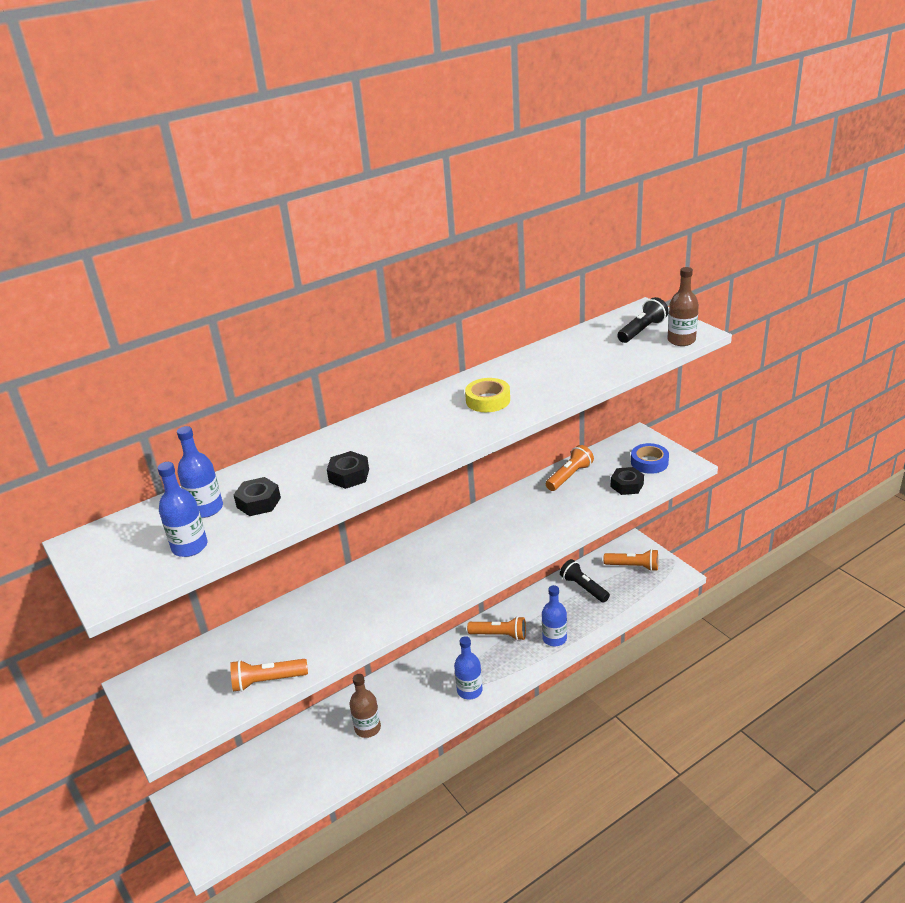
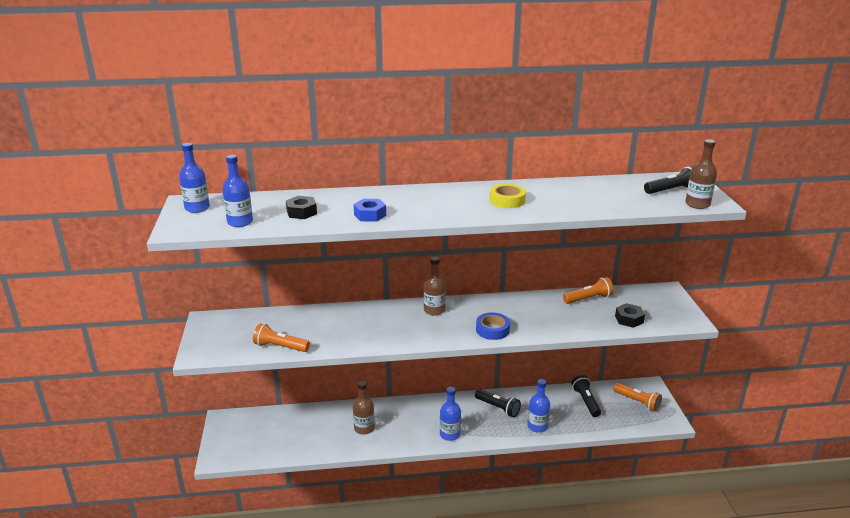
camera: 25 degrees right, 5 degrees down
blue bottle [177,426,223,518] -> blue bottle moved to [179,143,210,213]
black nut [327,451,369,489] -> blue nut [354,199,386,222]
orange flashlight [467,616,526,641] -> black flashlight [475,389,521,417]
blue tape [631,443,669,474] -> blue tape moved to [476,312,510,340]
none -> brown bottle [424,256,446,316]

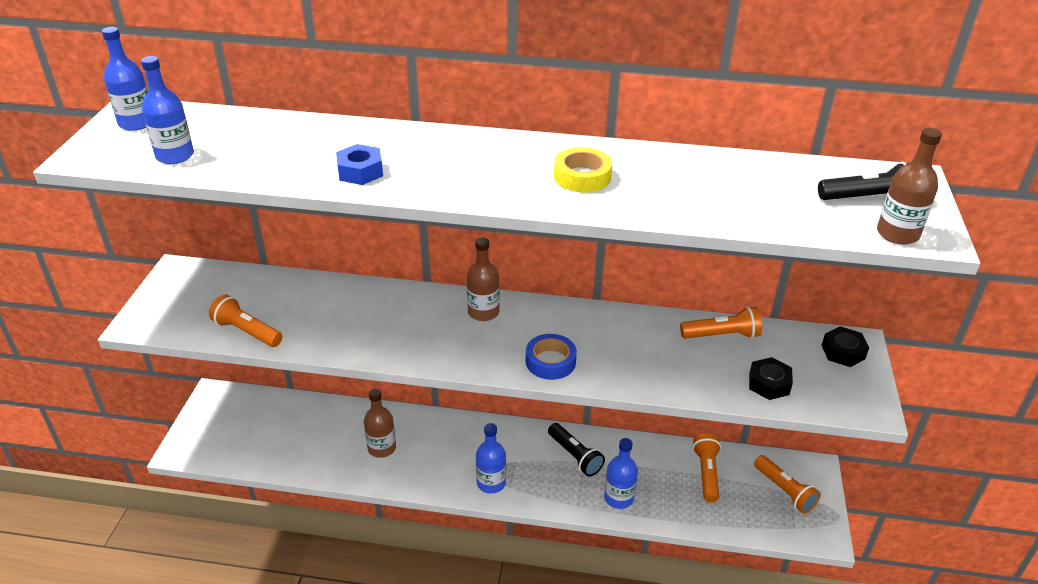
camera: 15 degrees right, 10 degrees up
black nut [286,196,317,219] -> black nut moved to [822,326,869,367]
black flashlight [571,375,601,417] -> orange flashlight [693,433,721,503]

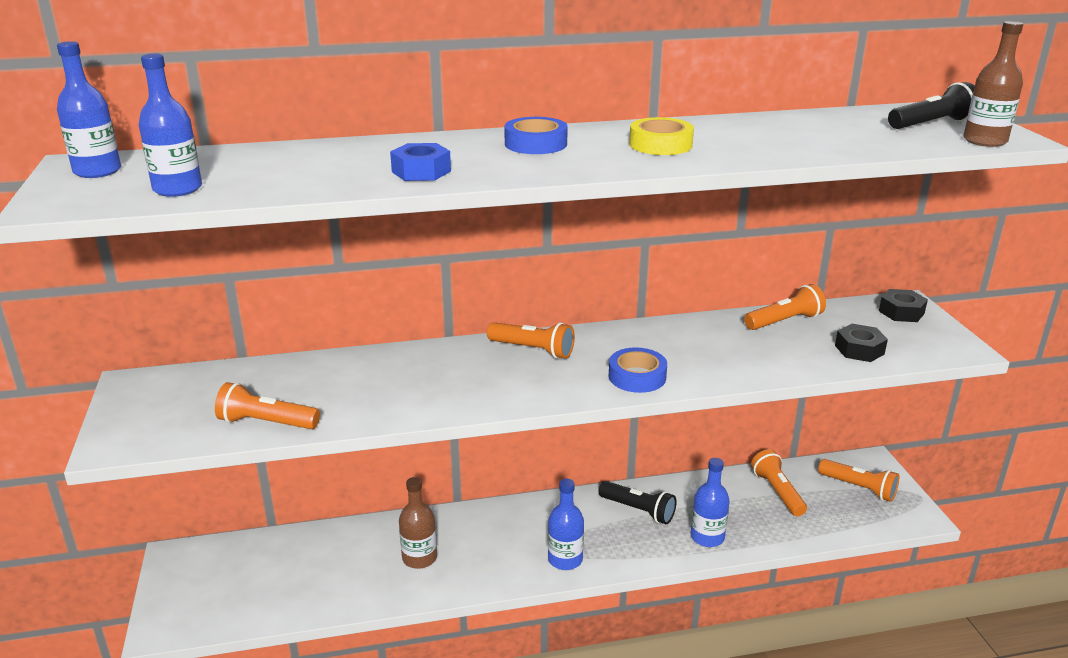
camera: 20 degrees left, 10 degrees down
brown bottle [467,237,500,321] -> orange flashlight [487,322,575,359]
none -> blue tape [504,117,568,154]

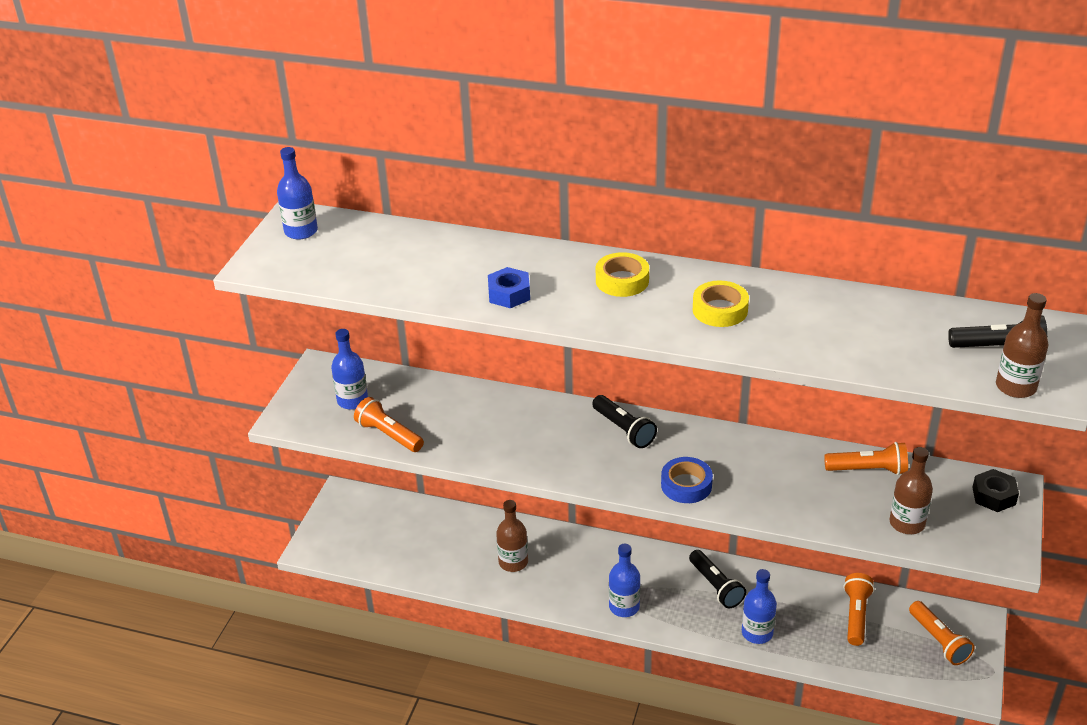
camera: 30 degrees right, 10 degrees up
blue bottle [139,54,202,197] -> blue bottle moved to [331,329,368,410]
orange flashlight [487,322,575,359] -> black flashlight [592,395,657,448]
blue tape [504,117,568,154] -> yellow tape [596,252,649,297]
black nut [835,324,888,362] -> brown bottle [889,447,933,534]

